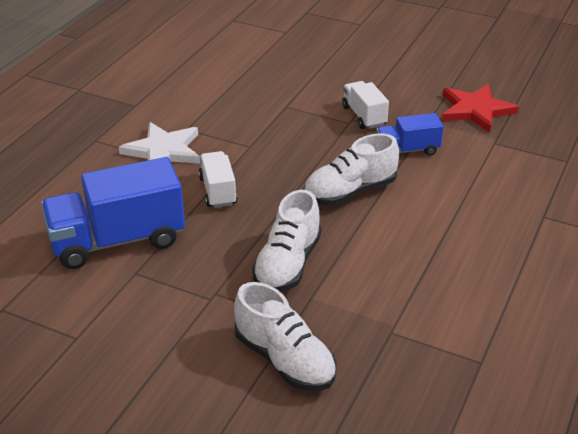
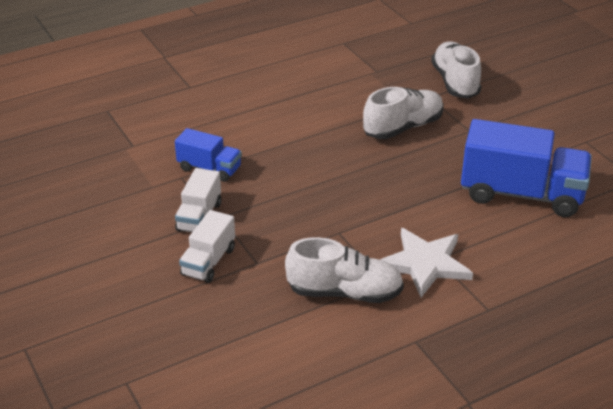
camera: 145 degrees left, 0 degrees up
white truck [199,151,237,208] -> white truck moved to [179,210,235,283]
white shoe [303,133,399,206] -> white shoe moved to [285,237,404,303]
red star [442,84,519,133] -> none

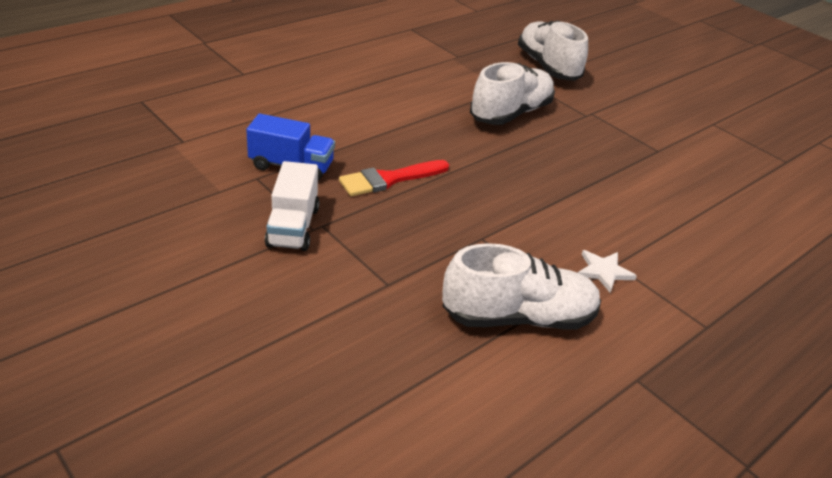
camera: 15 degrees left, 0 degrees up
white truck [179,210,235,283] -> none
white star [380,228,473,297] -> white star [578,250,637,293], size x0.48
blue truck [461,119,592,217] -> none
none -> red brush [339,160,449,196]

